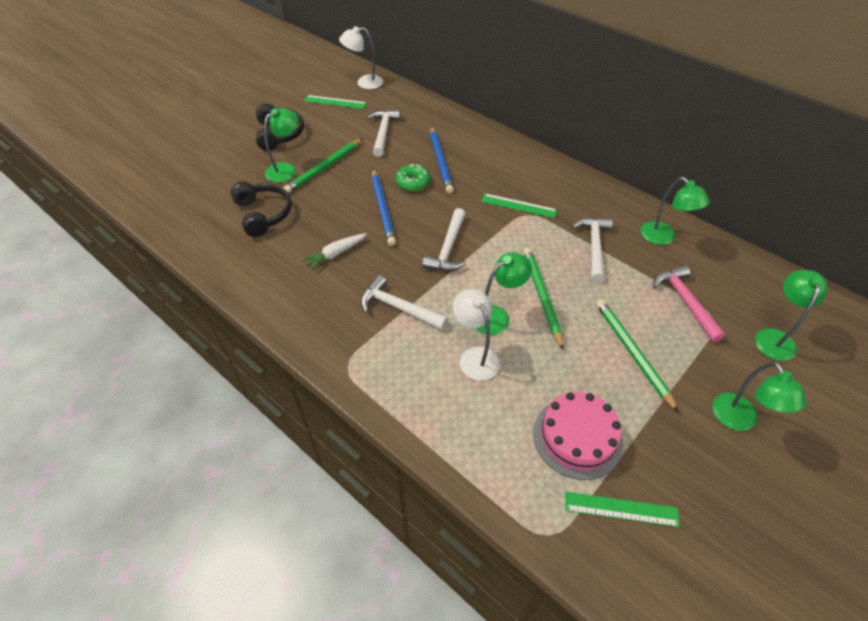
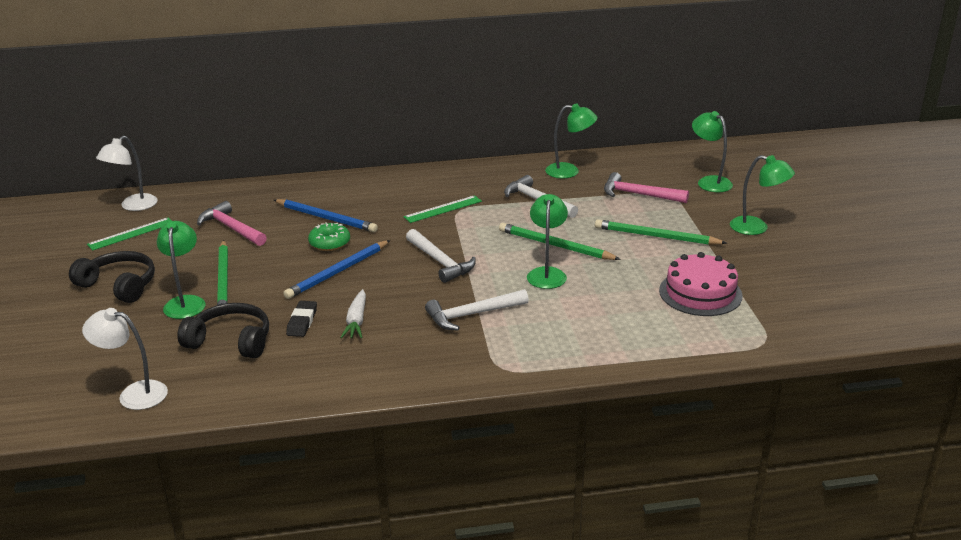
camera: 50 degrees left, 20 degrees down
white hammer [367,110,401,157] -> pink hammer [197,201,267,246]
blue pencil [372,169,396,246] -> blue pencil turned 105 degrees clockwise [283,240,390,299]
white lamp [453,289,500,381] -> white lamp moved to [82,308,168,410]
green ruler [565,492,680,527] -> none
none -> black eraser [286,301,317,337]

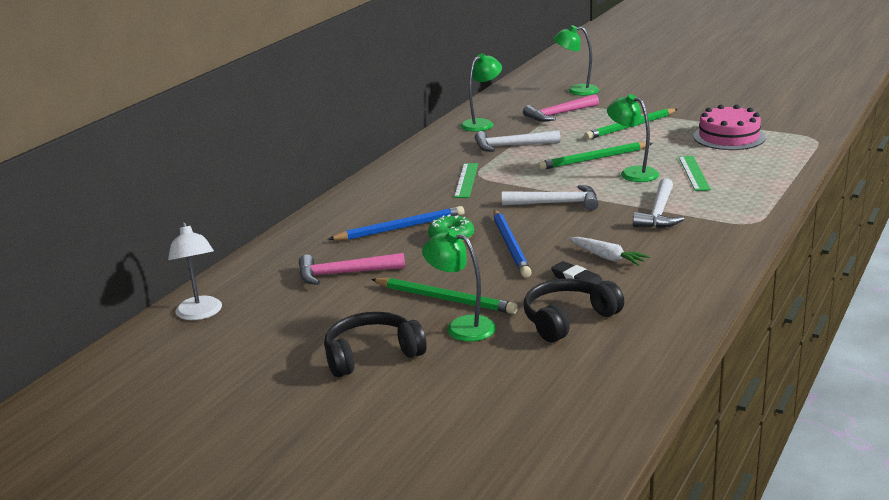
camera: 50 degrees left, 5 degrees down
white lamp [82,308,168,410] -> none
green ruler [87,218,172,250] -> green ruler moved to [679,156,711,191]
green lamp [730,155,795,235] -> none

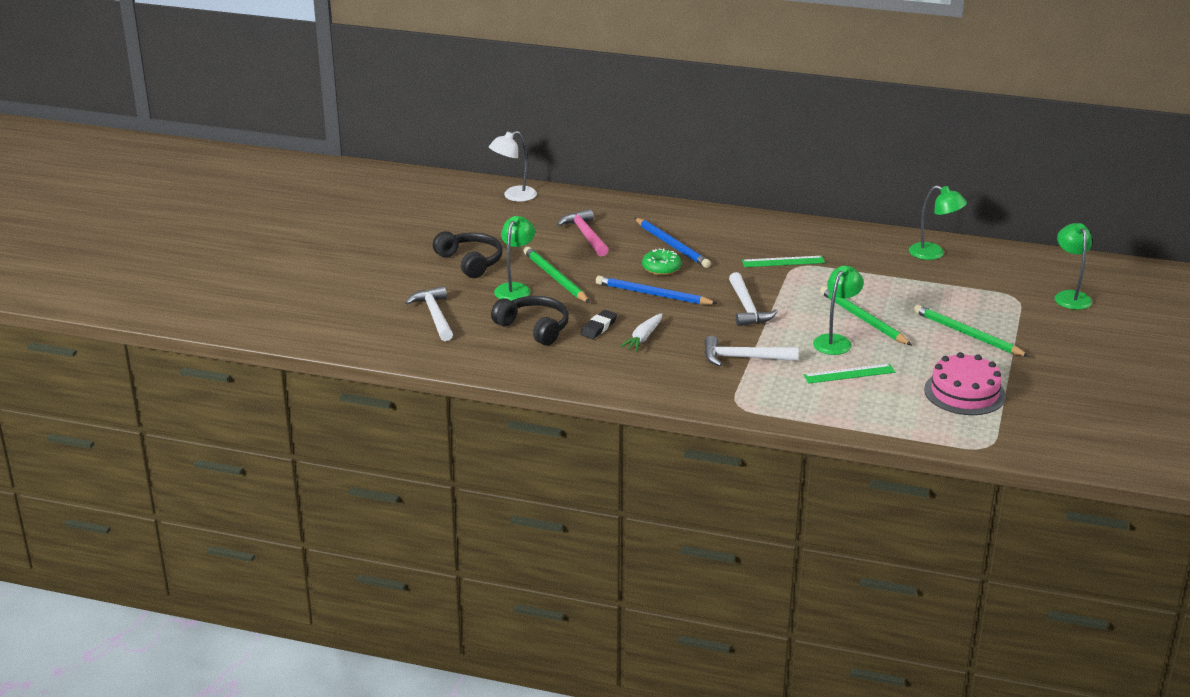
camera: 75 degrees right, 5 degrees up
green pencil [371,278,518,314] -> green pencil turned 135 degrees clockwise [524,247,590,303]
white hammer [475,130,560,152] -> white hammer moved to [405,286,453,341]
blue pencil [494,210,532,278] -> blue pencil turned 45 degrees clockwise [596,276,718,305]
pink hammer [523,94,599,122] -> none

